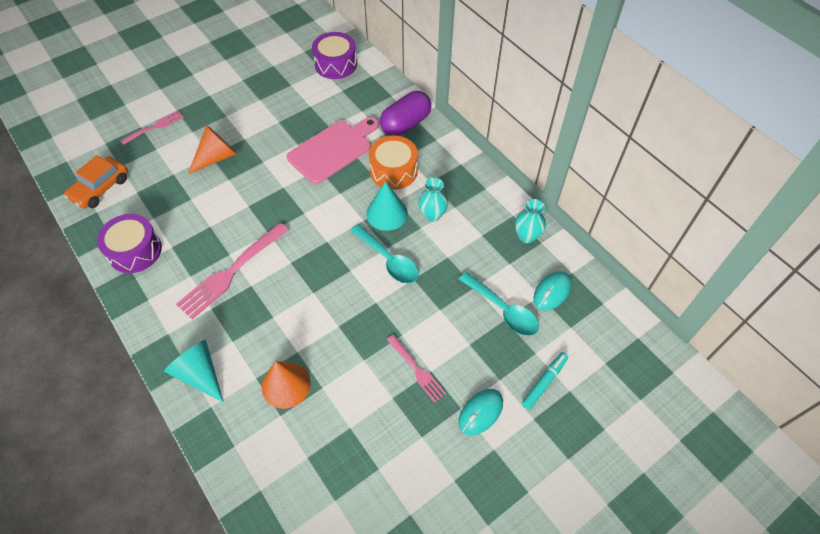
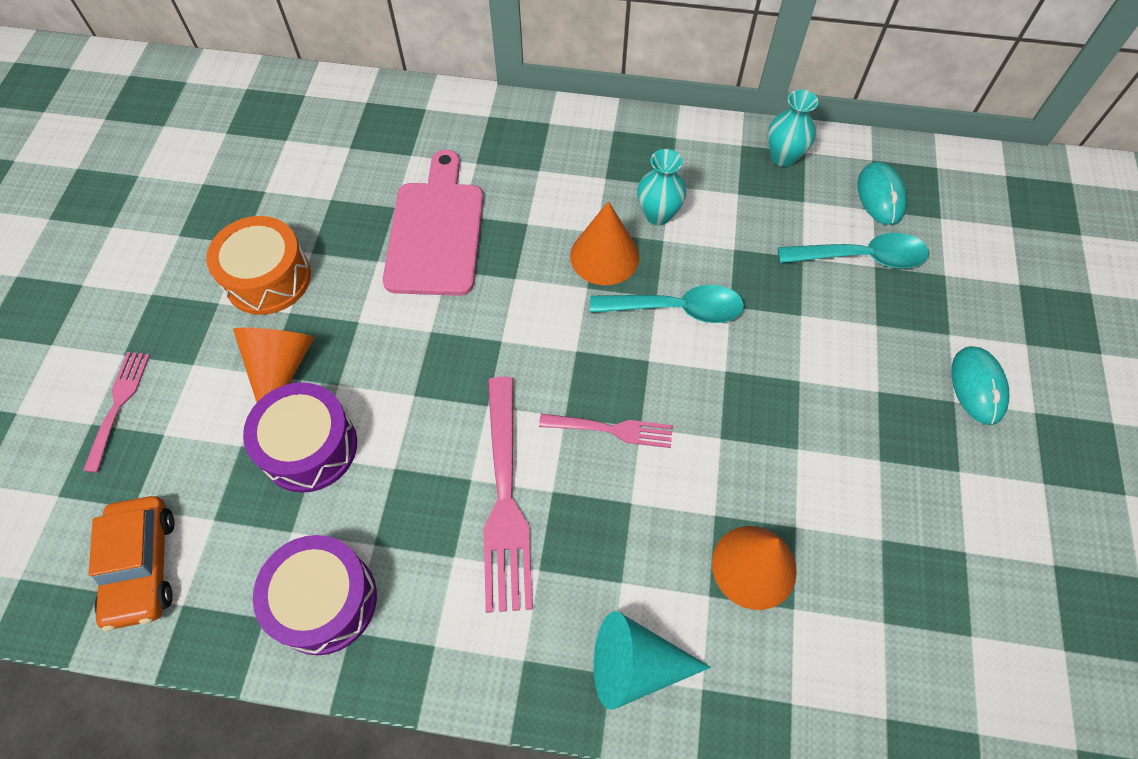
camera: 45 degrees left, 5 degrees up
purple drum [312,32,357,79] -> purple drum moved to [243,382,357,493]
turquoise cone [366,181,408,231] -> orange cone [570,201,639,285]
orange drum [369,135,418,190] -> orange drum moved to [206,216,311,315]
purple capsule [380,91,431,136] -> none
pink fork [387,335,446,403] -> pink fork moved to [539,414,673,448]
turquoise marker [522,352,568,410] -> none

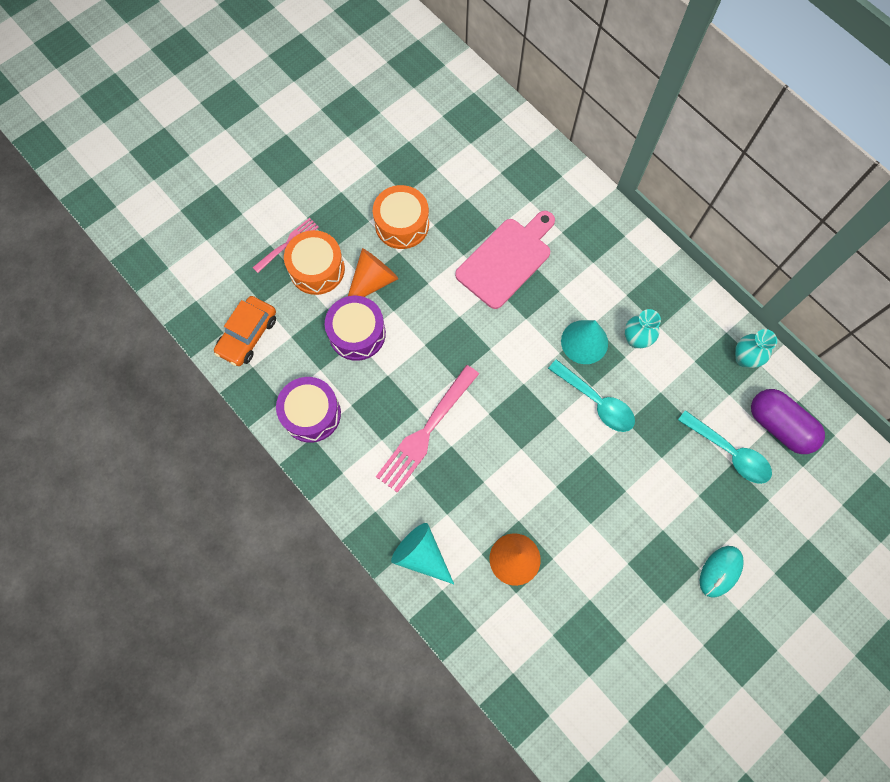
camera: 40 degrees right, 10 degrees up
pink fork [539,414,673,448] -> none
orange cone [570,201,639,285] -> turquoise cone [561,320,608,364]
turquoise mouse [858,162,907,225] -> purple capsule [751,389,825,454]
none -> orange drum [284,230,345,295]

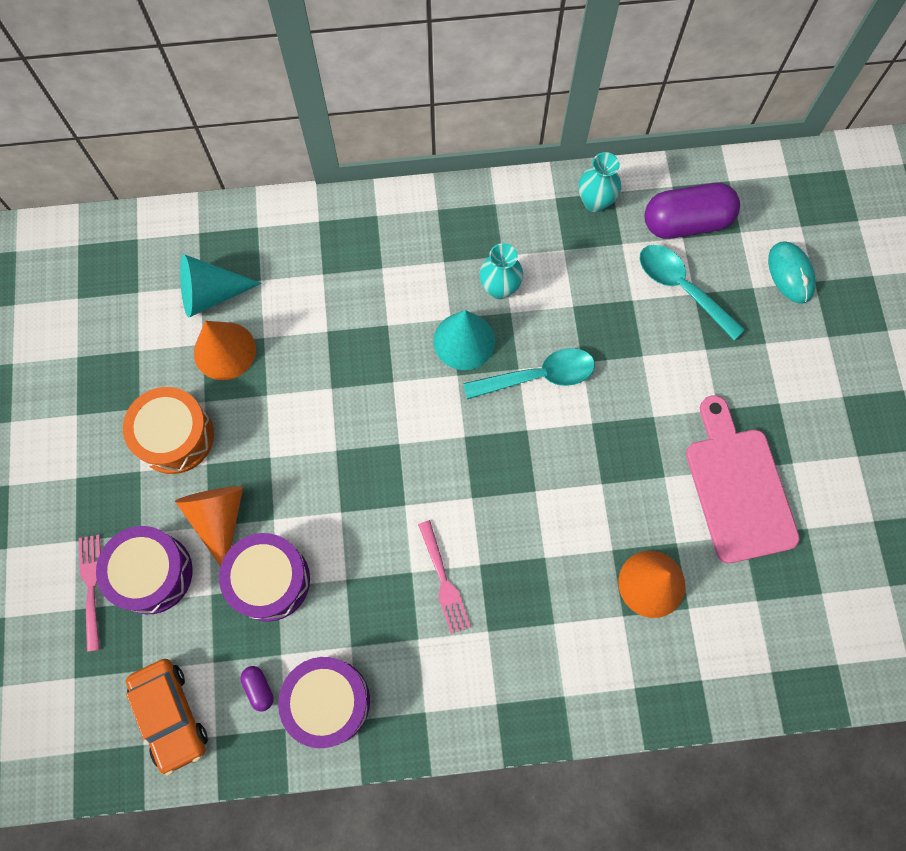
camera: 55 degrees left, 0 degrees up
orange drum [284,230,345,295] -> purple drum [96,526,193,614]
pink fork [376,365,479,493] -> pink fork [418,520,471,634], size x0.57
turquoise cone [391,523,454,584] -> turquoise cone moved to [180,254,262,318]
pink cutting board [455,211,555,309] -> pink cutting board moved to [686,395,800,563]
turquoise spoon [678,410,772,484] -> turquoise spoon turned 120 degrees counterclockwise [639,245,745,340]
turquoise mouse [700,546,744,598] -> turquoise mouse moved to [768,241,816,304]
none -> orange cone [194,321,256,380]
none -> purple capsule [240,666,274,711]

